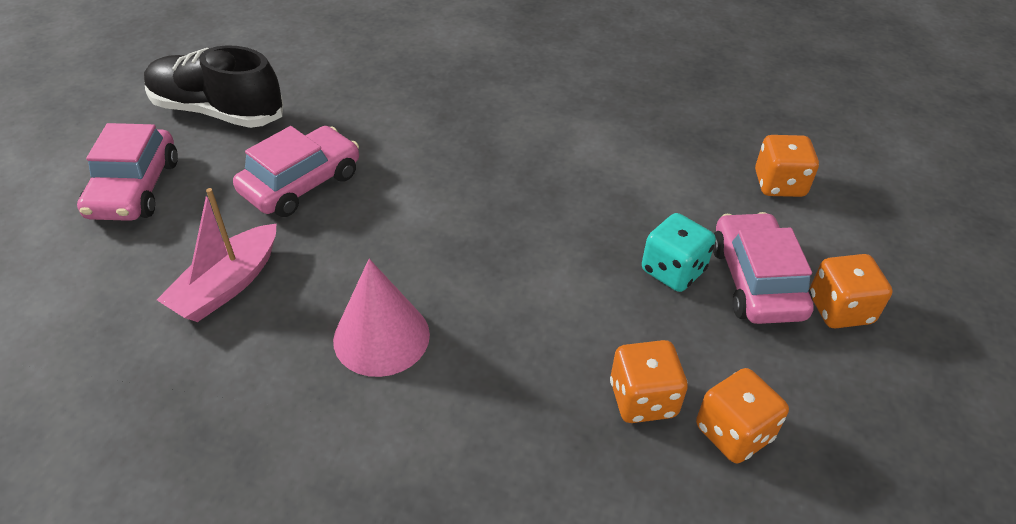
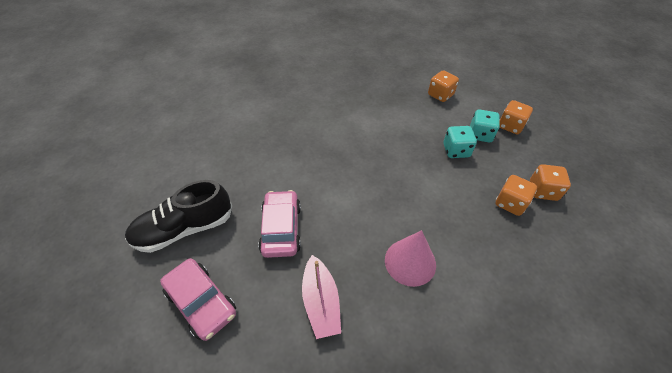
camera: 45 degrees left, 5 degrees up
pink car [713,212,814,324] -> turquoise dice [470,109,500,142]

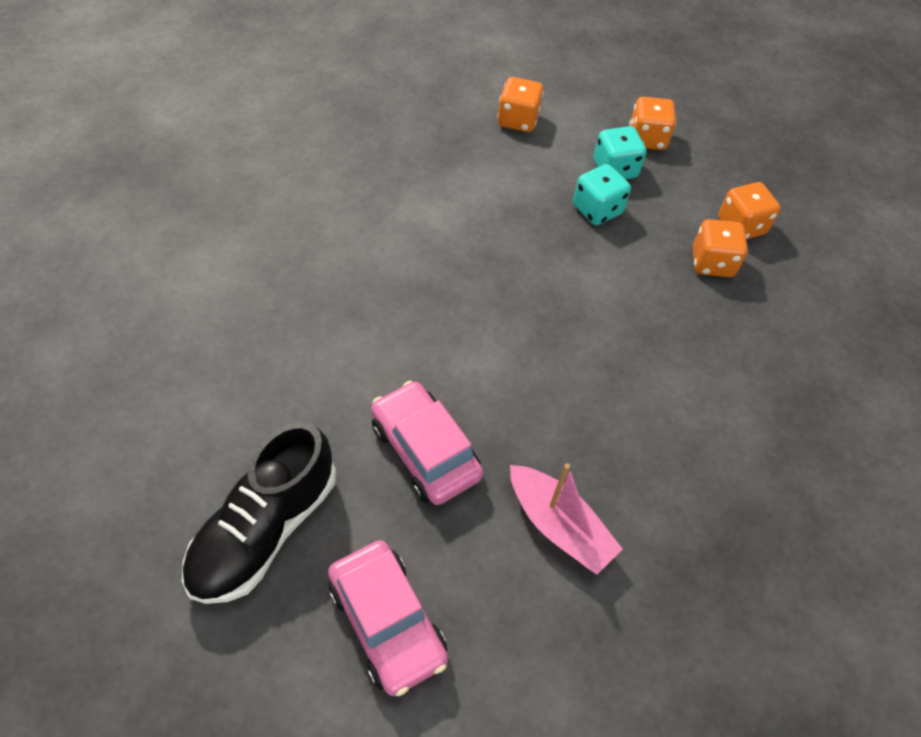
camera: 35 degrees left, 5 degrees up
pink car [160,258,236,341] -> pink car turned 45 degrees clockwise [328,540,448,696]
pink cone [385,230,436,287] -> none

